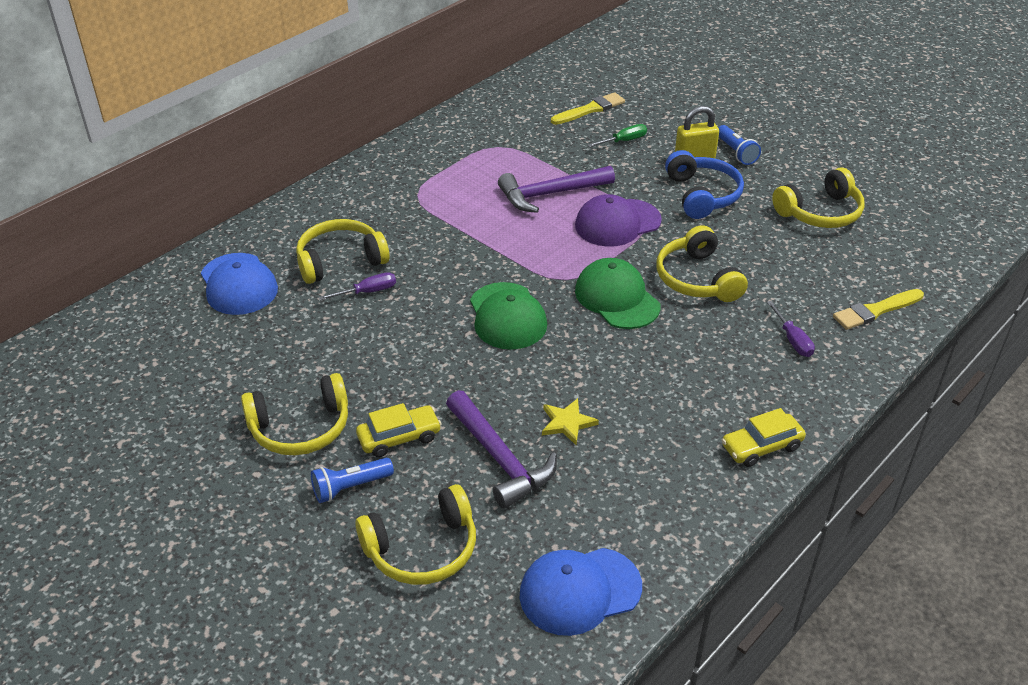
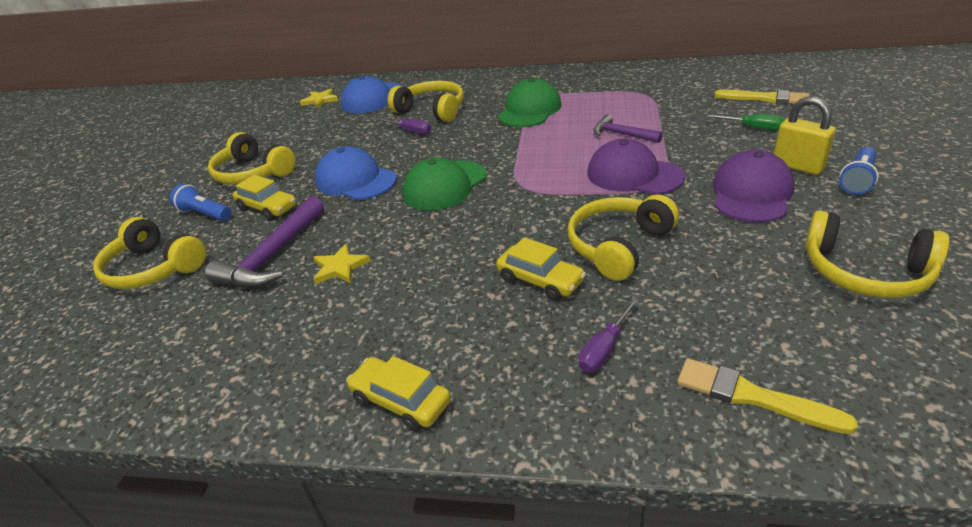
camera: 60 degrees right, 5 degrees down
purple hammer [498,166,615,213] -> purple hammer [593,114,663,143], size x0.61
blue cap [520,548,642,636] -> blue cap moved to [315,146,397,200]
green cap [575,258,661,329] -> green cap moved to [498,78,562,127]
blue headphones [665,150,744,219] -> purple cap [713,150,795,222]
none -> yellow star [300,89,338,108]
none -> yellow car [496,237,586,300]

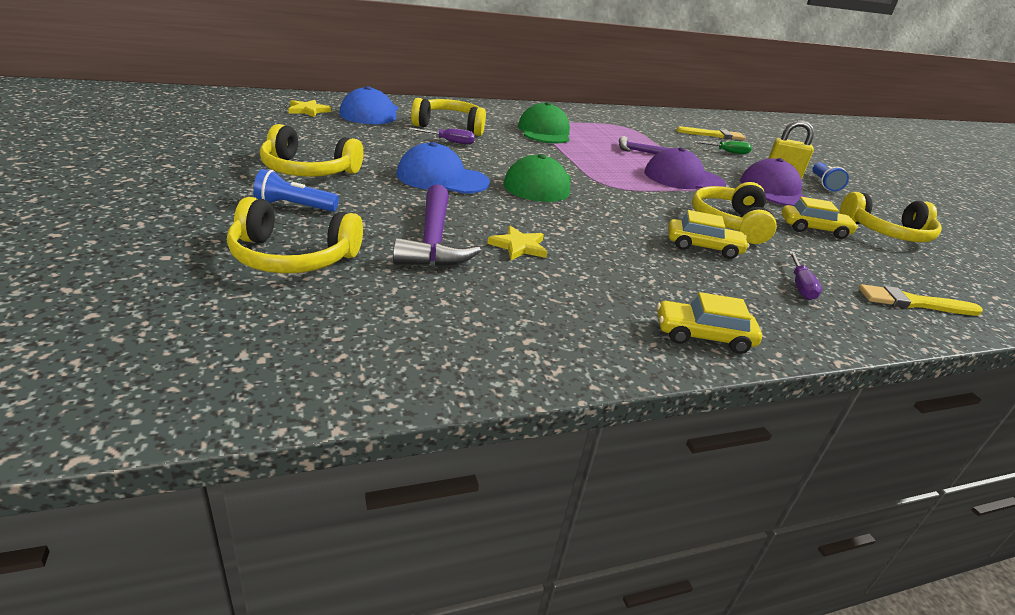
camera: 35 degrees left, 5 degrees down
yellow car [233,175,296,220] -> yellow car moved to [782,197,858,239]

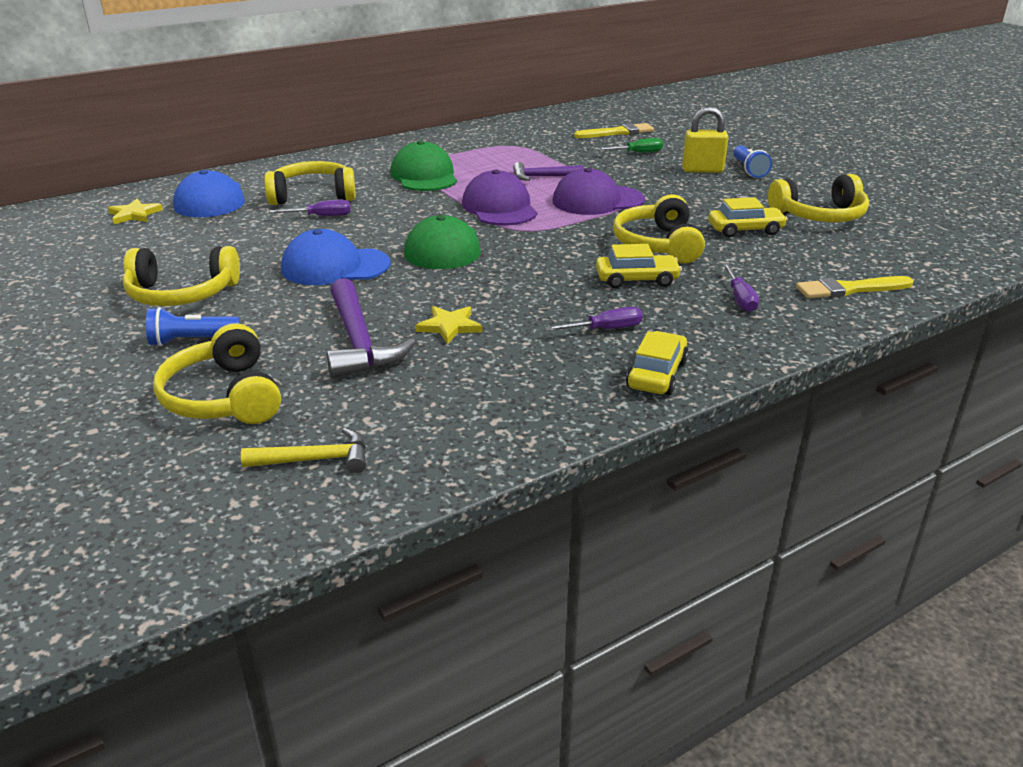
camera: 10 degrees left, 0 degrees up
yellow headphones [227,197,363,273] -> yellow headphones turned 75 degrees clockwise [153,323,281,424]
yellow car [657,292,762,354] -> yellow car turned 120 degrees clockwise [626,331,689,395]
purple cap [740,158,805,206] -> purple cap moved to [462,170,538,226]
none -> yellow hammer [241,428,366,474]
none -> purple screwdriver [545,307,643,331]

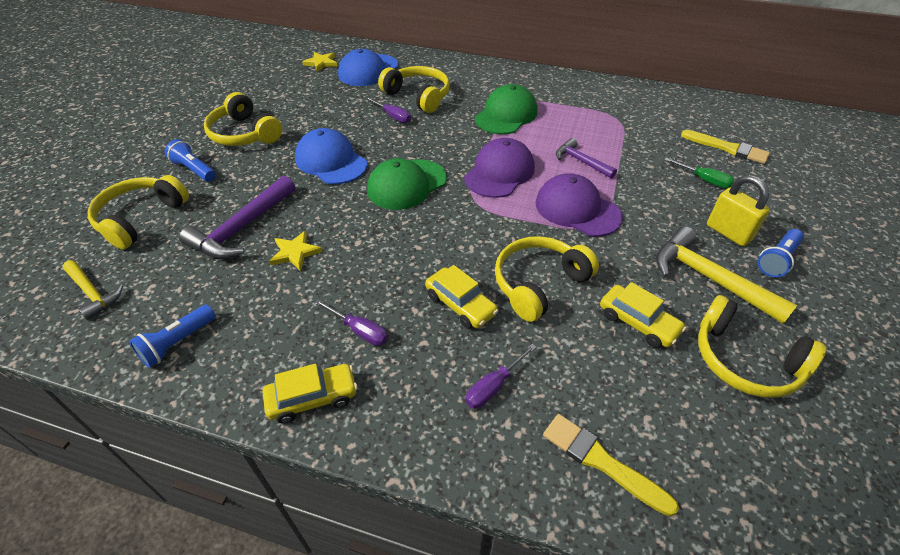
camera: 50 degrees right, 15 degrees up
none -> blue flashlight [129,305,216,368]
none -> yellow hammer [656,226,797,324]

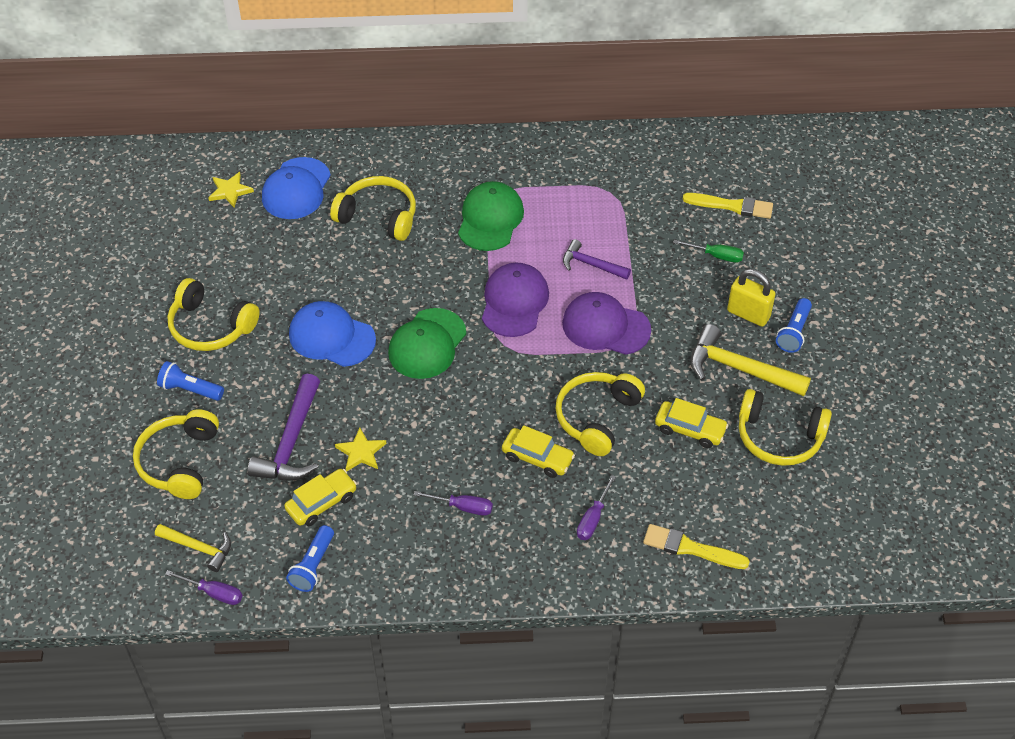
camera: 20 degrees left, 5 degrees up
yellow car [262,364,358,424] -> yellow car moved to [284,469,357,526]
purple screwdriver [365,97,411,123] -> purple screwdriver moved to [165,570,242,605]

